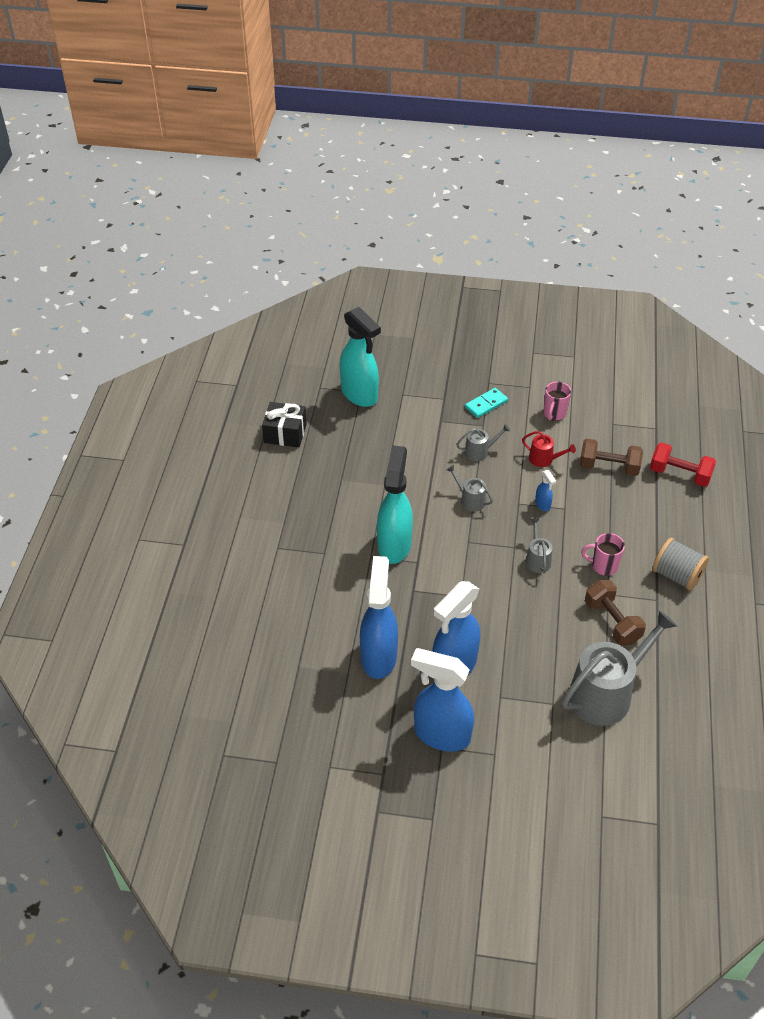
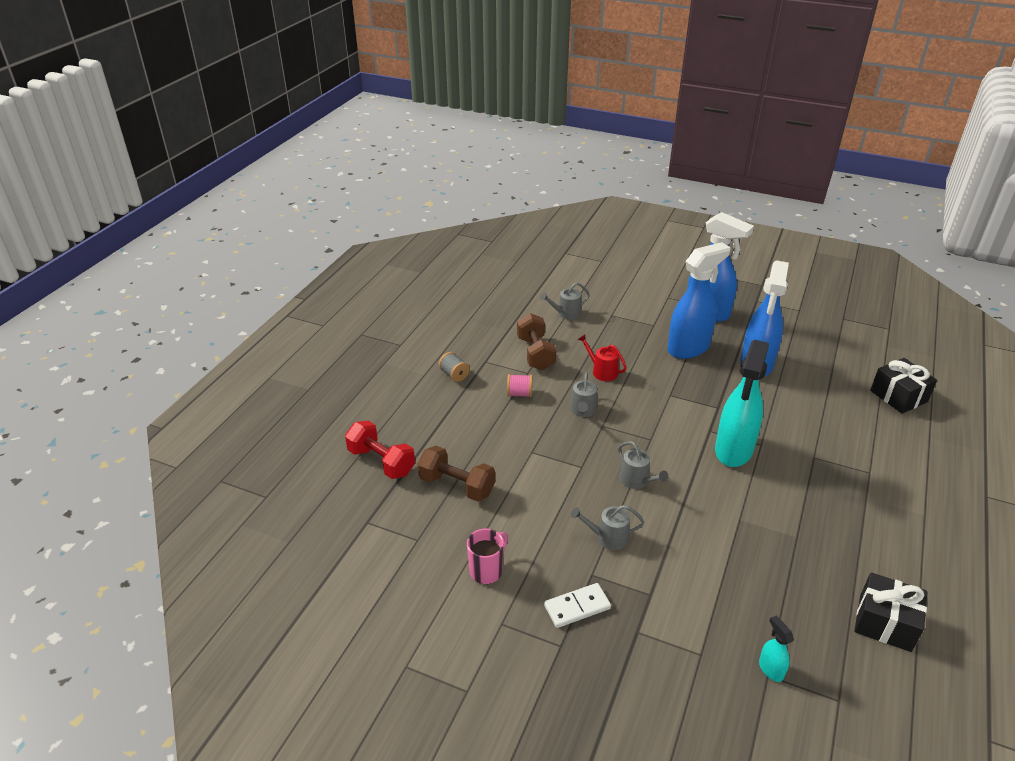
camera: 165 degrees left, 10 degrees down
turquoise spray bottle [340,307,381,407] -> turquoise spray bottle [759,616,794,682], size x0.41
turquoise domino [465,388,508,418] -> white domino [544,583,611,628]
red watering can [522,431,576,467] -> red watering can moved to [578,335,627,381]
blue spray bottle [535,470,556,511] -> none
grey watering can [561,611,677,726] -> grey watering can [540,282,590,320], size x0.46
pink mug [581,533,625,576] -> pink spool [507,374,532,397]
grey spool [652,538,709,591] -> grey spool [439,352,470,382], size x0.58
none -> black gift [870,358,937,414]

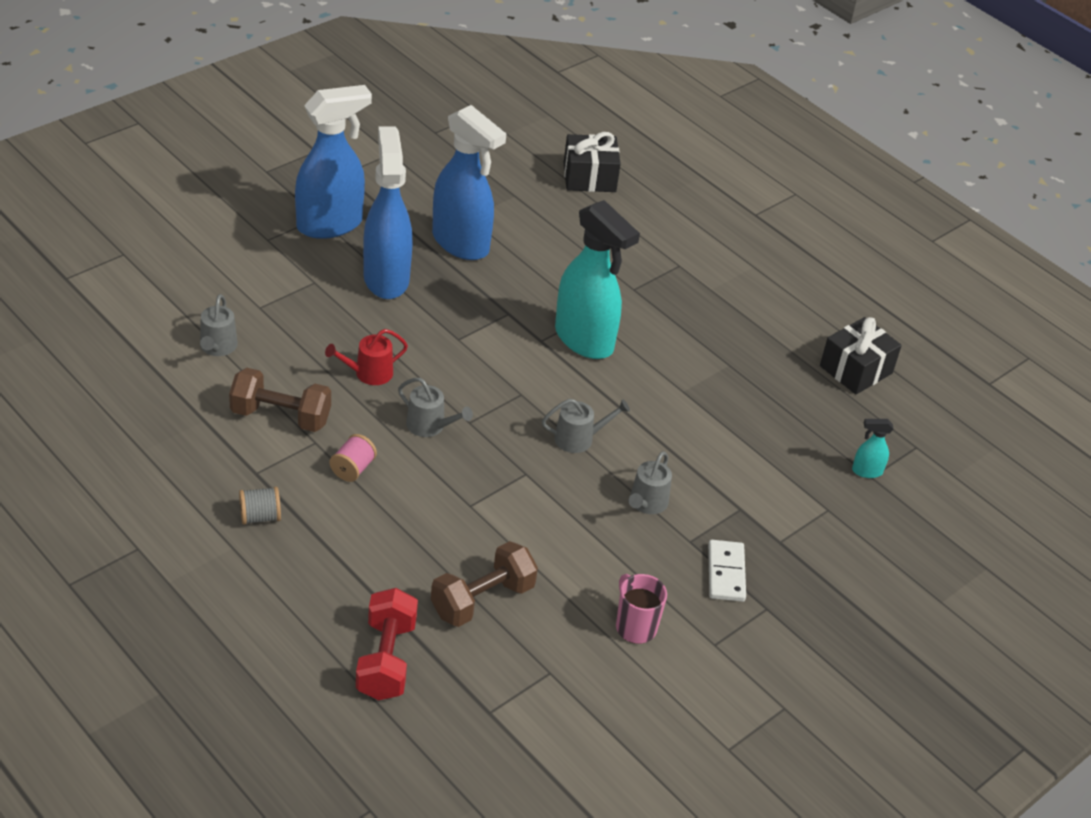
camera: 70 degrees left, 5 degrees up
red dumbbell [345,421,415,479] -> red dumbbell turned 60 degrees counterclockwise [356,588,418,700]

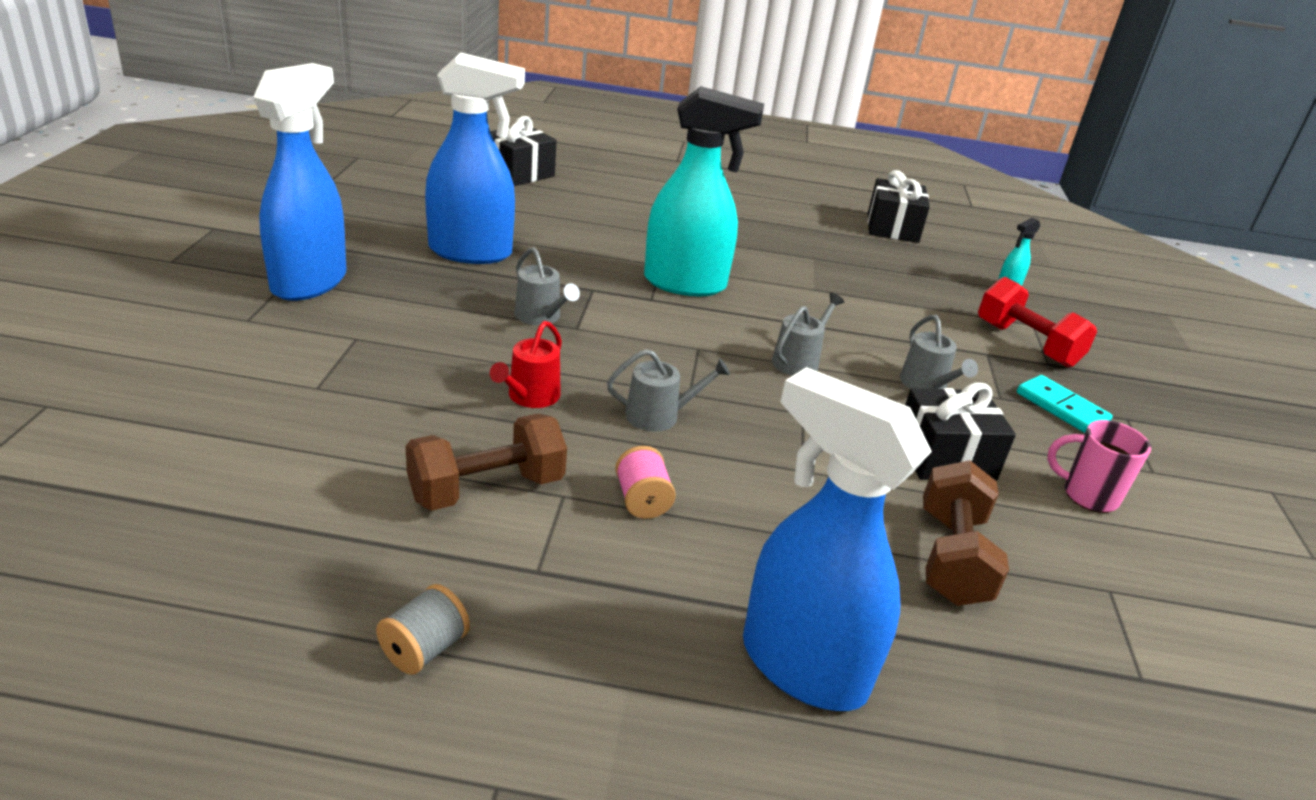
camera: 40 degrees left, 10 degrees down
grey watering can [200,294,238,356] -> grey watering can moved to [514,247,580,325]
grey spool [239,487,281,525] -> grey spool moved to [376,584,470,675]
red dumbbell [356,588,418,700] -> red dumbbell moved to [978,277,1097,368]
blue spray bottle [363,127,412,299] -> blue spray bottle moved to [743,367,932,711]
white domino [708,540,746,602] -> turquoise domino [1017,375,1113,433]
none -> black gift [905,382,1016,481]

